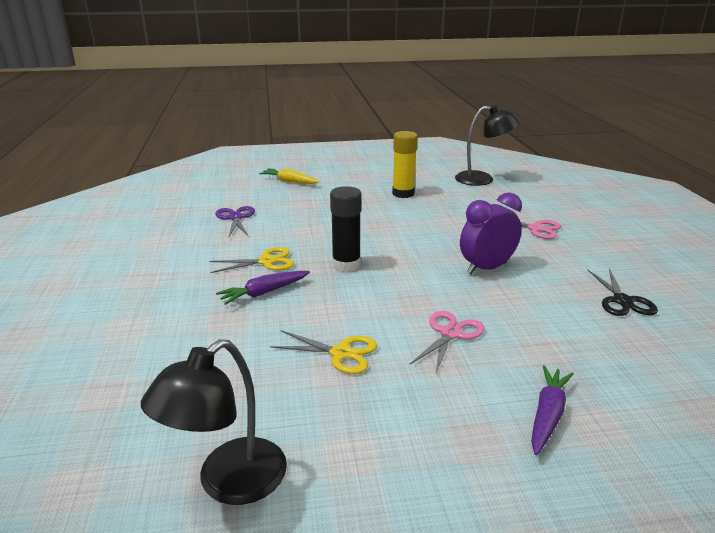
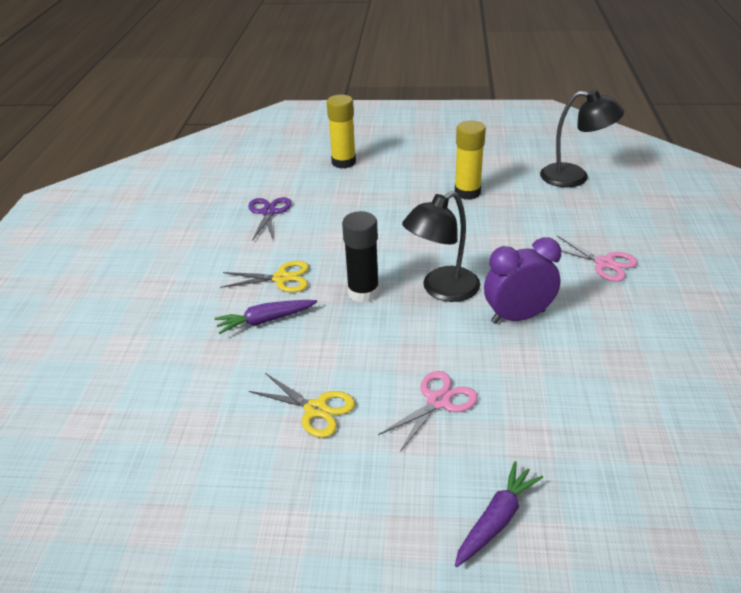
camera: 15 degrees right, 10 degrees up
black lamp [141,339,287,505] -> black lamp moved to [402,191,480,302]
yellow carrot [259,168,319,184] -> yellow glue stick [327,95,356,169]
black scissors [587,269,658,316] -> none

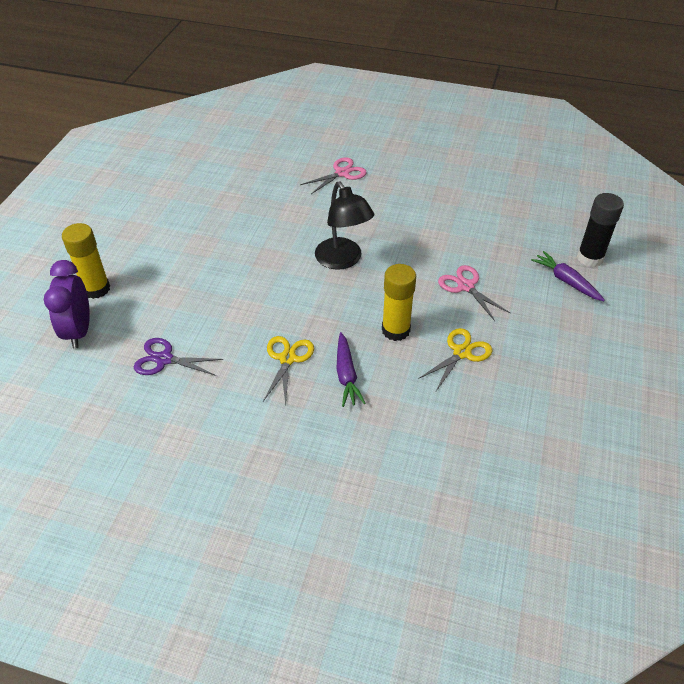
camera: 80 degrees left, 10 degrees up
black glue stick [342,211,379,303] -> black glue stick moved to [577,193,624,267]
yellow glue stick [455,120,486,200] -> yellow glue stick moved to [382,264,416,341]
purple clock [484,237,561,324] -> purple clock moved to [44,260,90,349]
black lamp [540,89,624,187] -> none

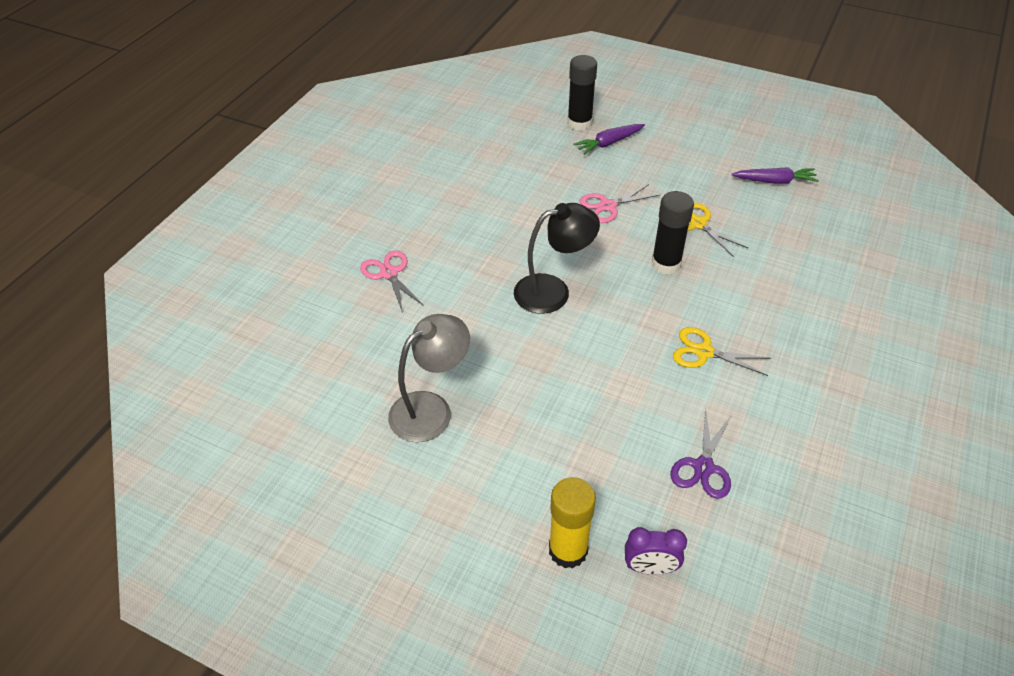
camera: 80 degrees left, 0 degrees up
purple clock [44,260,90,349] -> purple clock [625,527,687,575], size x0.65
purple carrot [336,332,366,407] -> purple carrot moved to [731,167,819,184]
yellow glue stick [382,264,416,341] -> black glue stick [652,191,694,274]
none -> grey lamp [388,314,470,442]

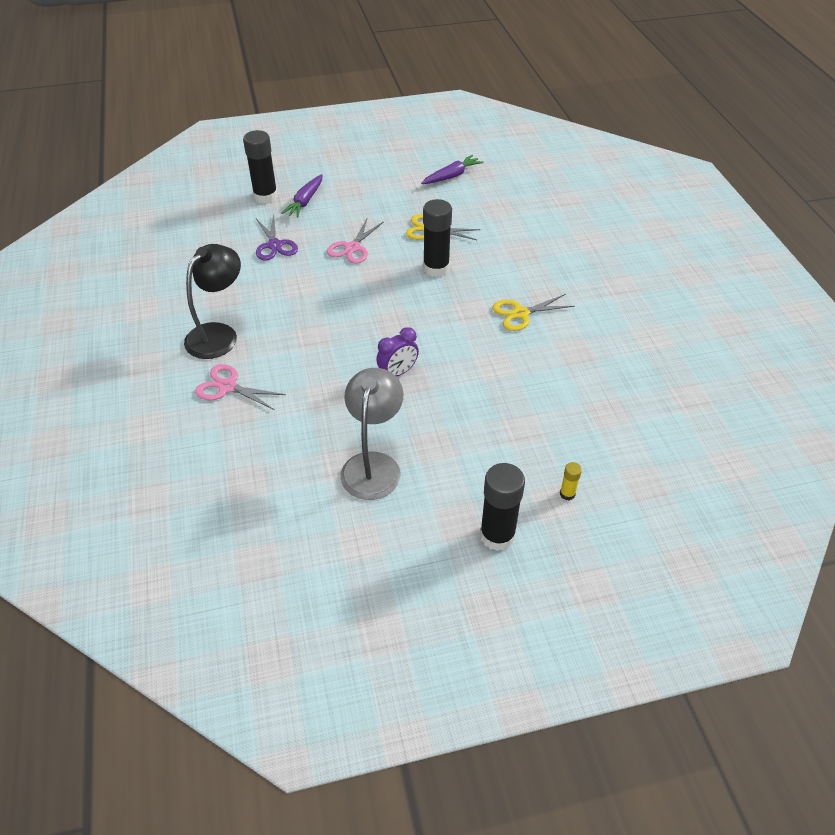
camera: 40 degrees left, 0 degrees up
black lamp [514,203,600,314] -> black lamp moved to [184,244,241,359]
yellow glue stick [549,477,596,568] -> yellow glue stick [560,462,582,500], size x0.46
purple clock [625,527,687,575] -> purple clock moved to [376,327,419,377]
purple scissors [670,409,732,499] -> purple scissors moved to [256,214,298,261]
none -> black glue stick [480,463,525,551]

